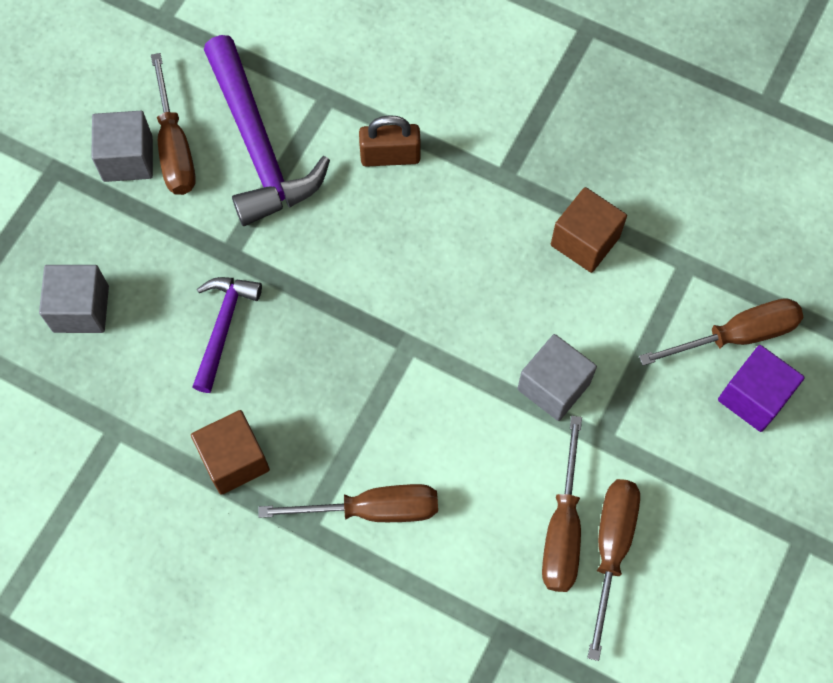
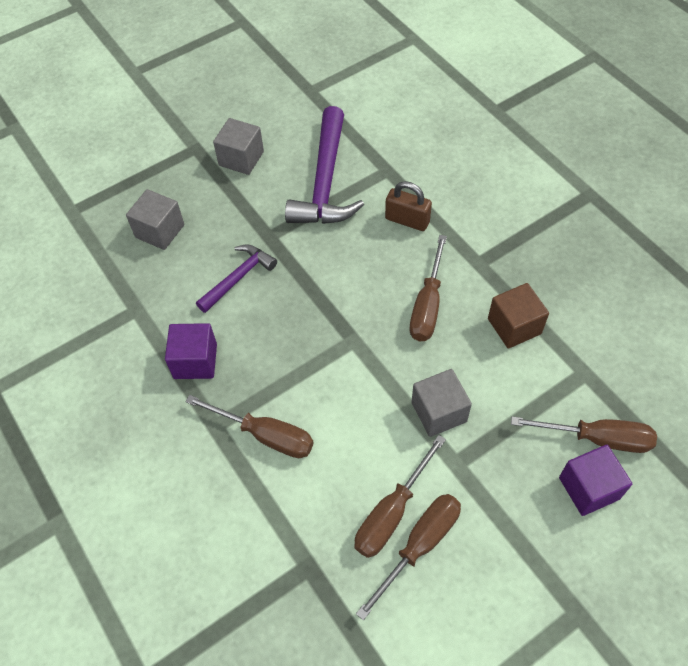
camera: 30 degrees right, 10 degrees down
brown screwdriver [151,53,196,195] -> brown screwdriver moved to [410,235,447,341]
brown cube [191,410,270,495] -> purple cube [165,323,217,379]

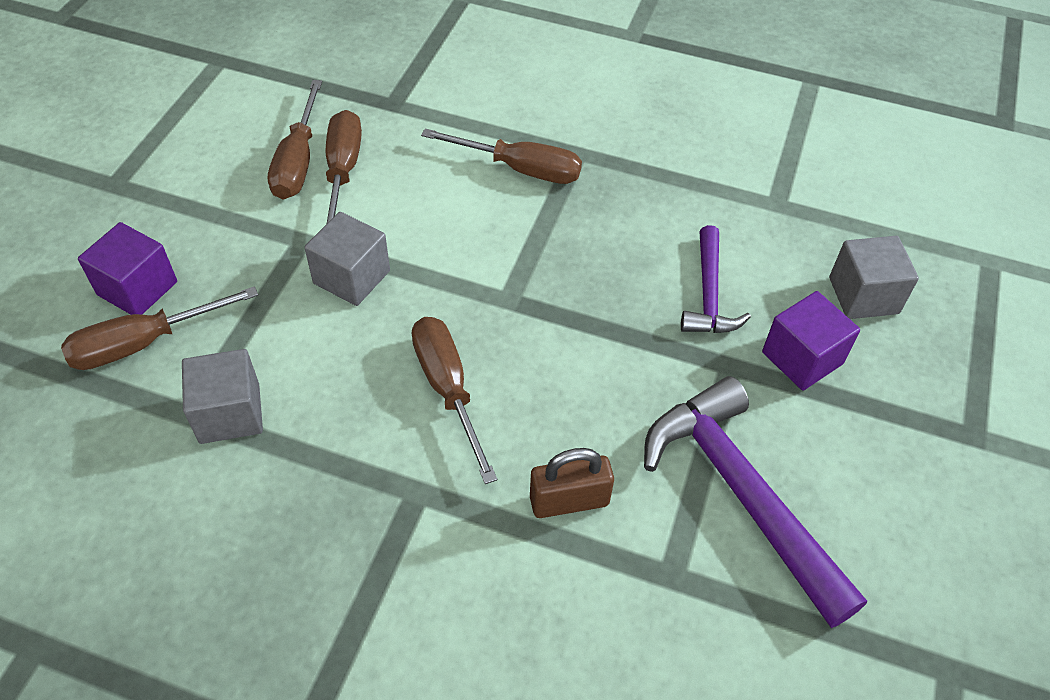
camera: 140 degrees right, 5 degrees down
purple cube [165,323,217,379] -> purple cube moved to [762,291,860,391]
brown screwdriver [185,395,314,458] -> brown screwdriver turned 150 degrees counterclockwise [421,129,582,184]
grey cube [213,118,264,175] -> grey cube moved to [182,349,263,444]
brown cube [488,283,549,349] -> none

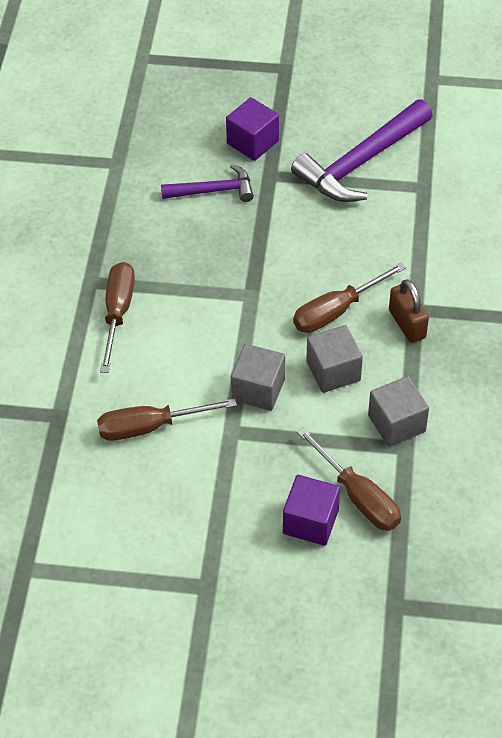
camera: 100 degrees left, 0 degrees up
brown screwdriver [268,80,322,199] -> none
brown padlock [530,448,614,518] -> brown padlock moved to [389,279,429,343]
grey cube [829,236,919,319] -> grey cube moved to [306,325,363,393]

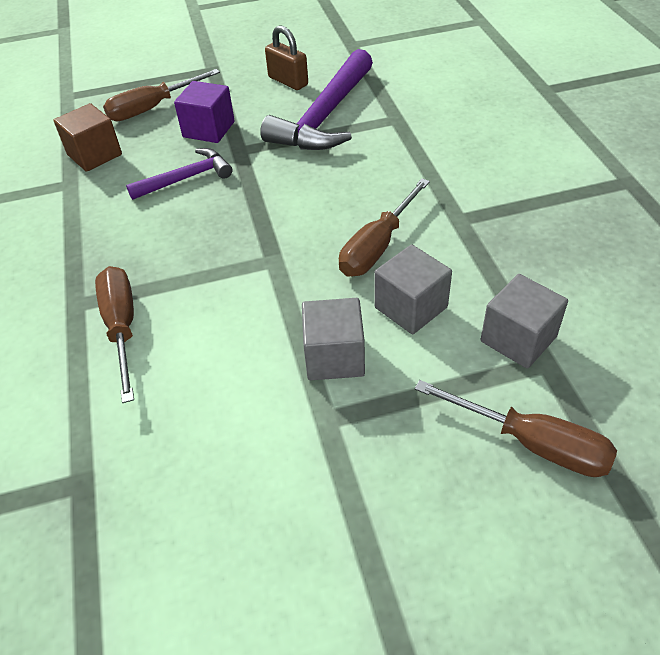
camera: 20 degrees left, 5 degrees down
brown screwdriver [97,398,237,441] -> brown screwdriver moved to [103,69,220,121]
purple cube [283,475,340,546] -> none
brown padlock [389,279,429,343] -> brown padlock moved to [265,25,308,90]
none -> brown cube [54,103,122,172]

